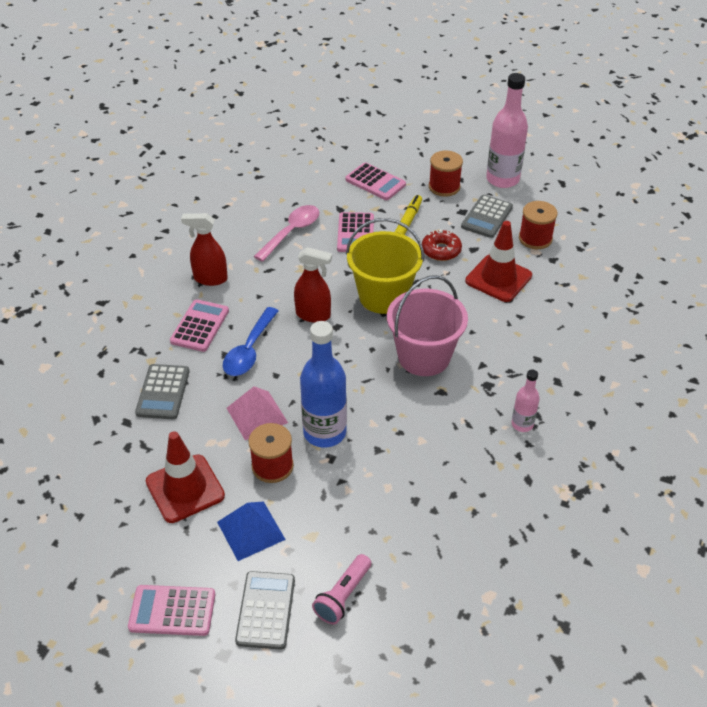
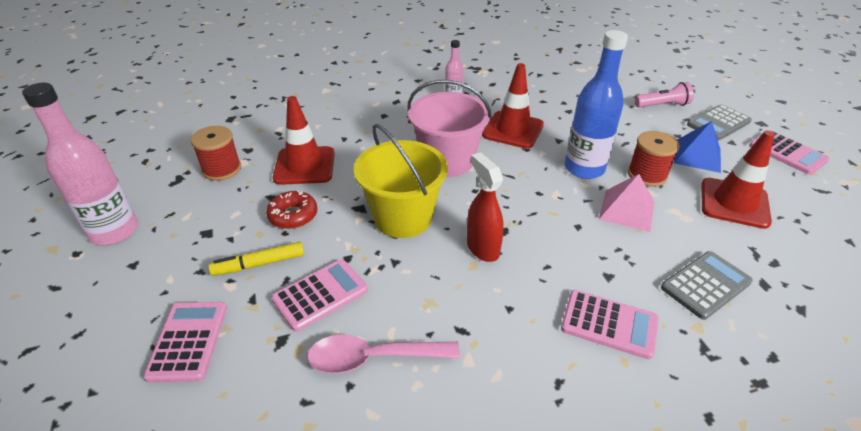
camera: 130 degrees left, 5 degrees down
pink calculator [170,299,229,352] -> pink calculator turned 135 degrees counterclockwise [561,290,659,359]
red spray bottle [181,213,228,286] -> none
blue spoon [223,307,278,376] -> none
red spool [429,151,463,197] -> none
grey calculator [461,195,513,238] -> none
none -> red traffic cone [482,63,544,149]

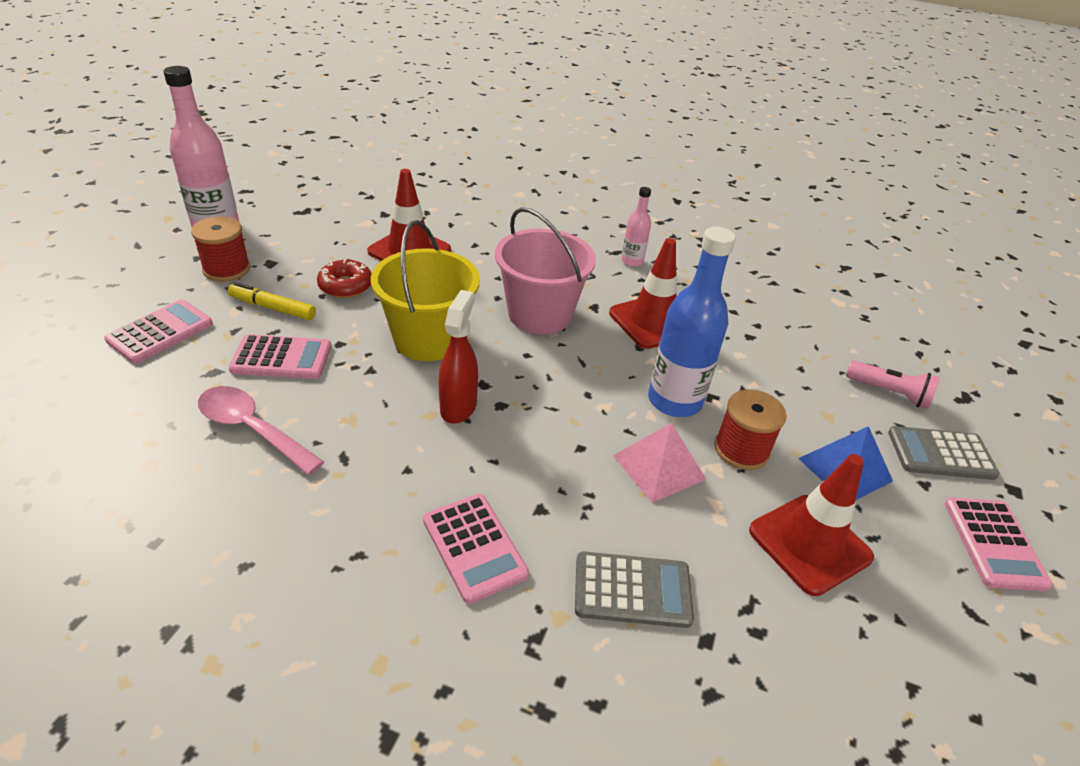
camera: 35 degrees right, 0 degrees up
red spool [191,126,241,181] -> red spool moved to [191,216,250,282]

